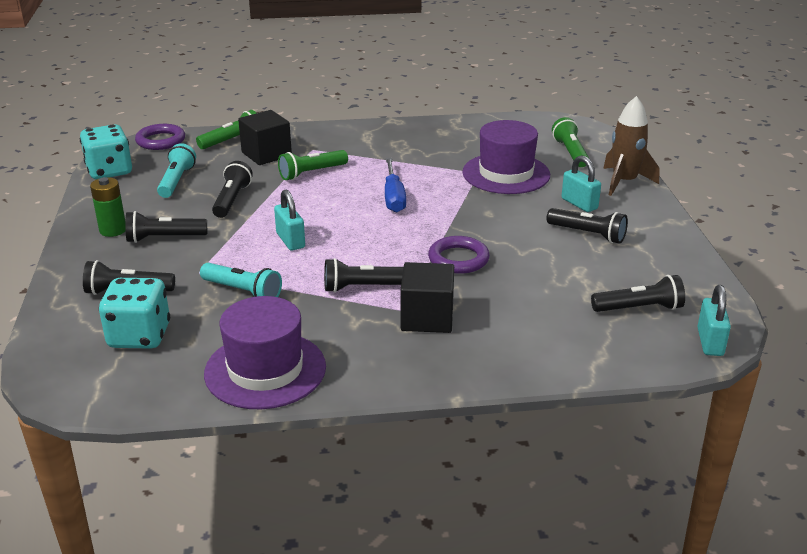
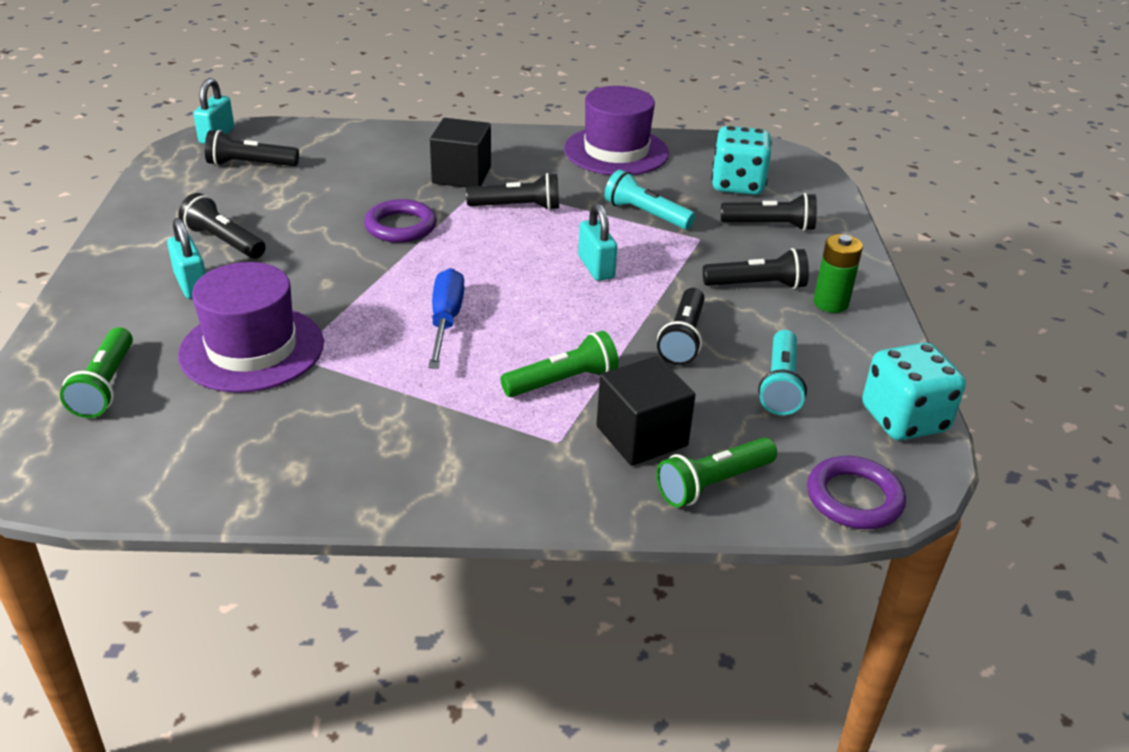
camera: 175 degrees left, 5 degrees up
brown rocket [603,96,659,196] -> none

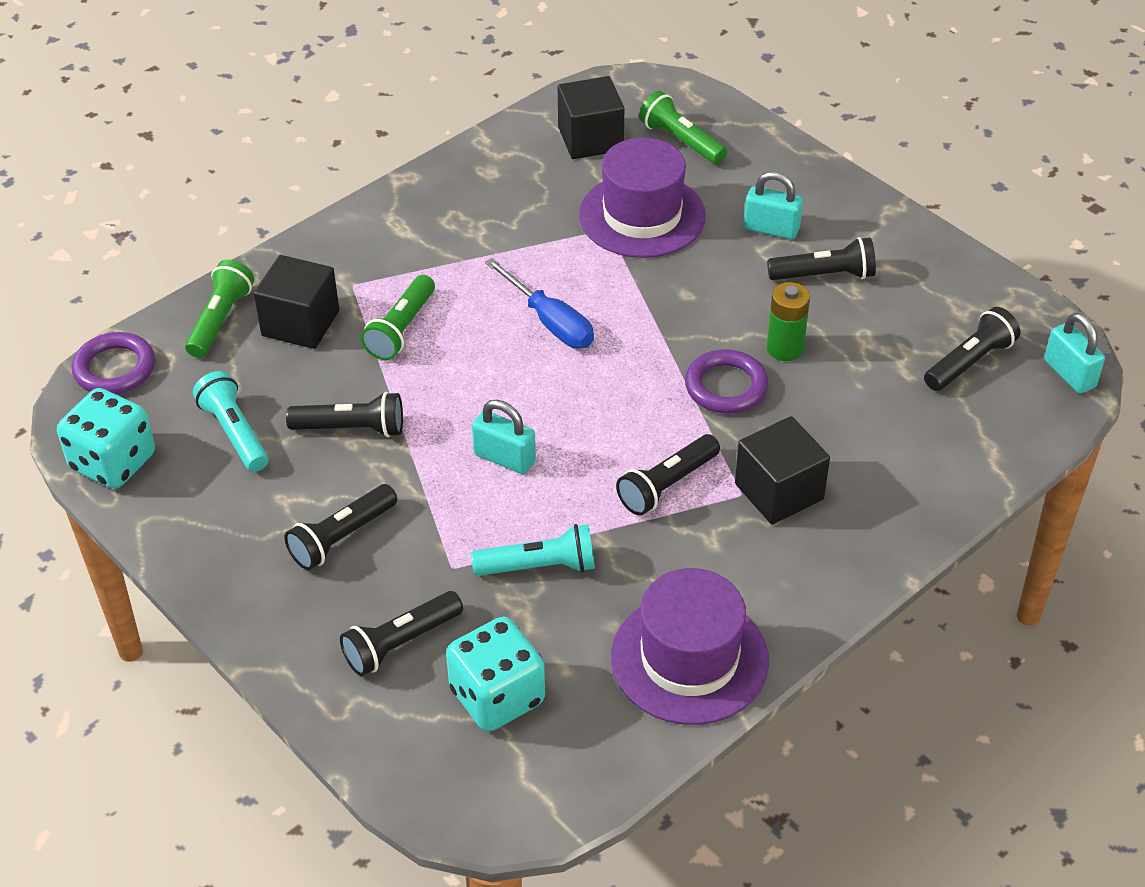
camera: 140 degrees right, 10 degrees up
black flashlight [657,288,705,365] -> black flashlight turned 120 degrees clockwise [286,392,403,437]
green battery [813,234,863,313] -> green battery moved to [767,282,810,361]
none -> black cube [558,76,624,159]

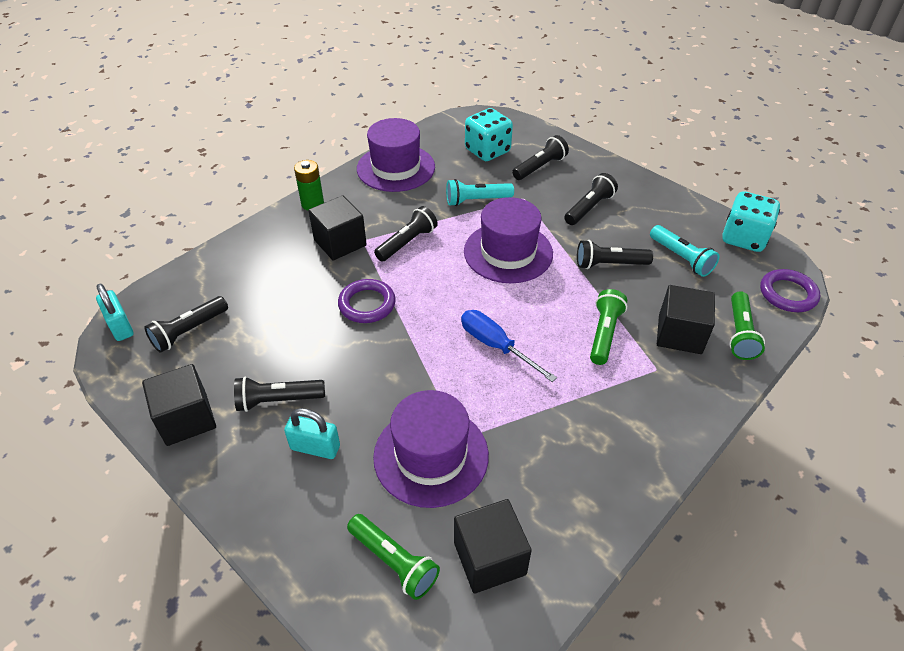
camera: 175 degrees right, 0 degrees up
turquoise padlock [472,400,536,474] -> purple hat [464,197,553,283]
green battery [767,282,810,361] -> green battery moved to [294,160,324,210]
none -> black cube [142,364,216,446]

